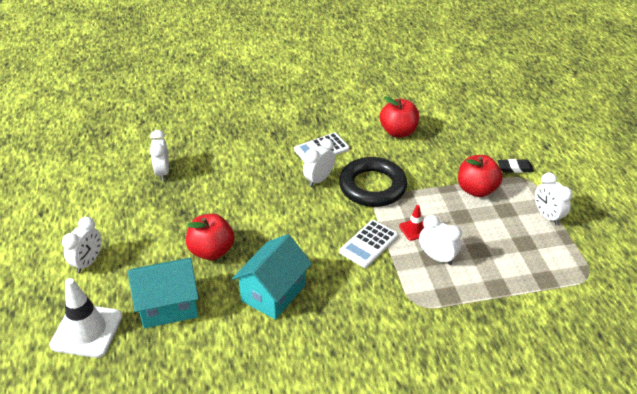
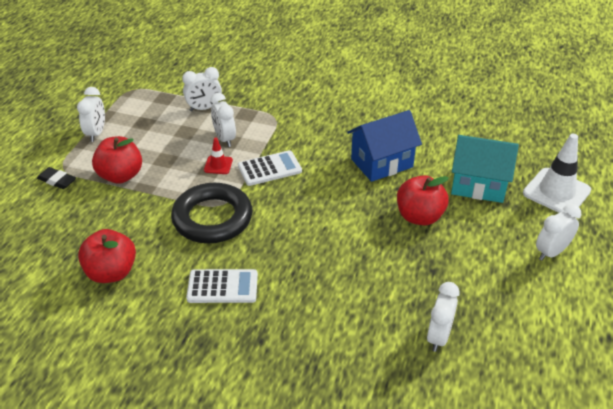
camera: 150 degrees left, 0 degrees up
turquoise house [232,234,312,320] -> blue house [347,110,422,182]
white clock [303,138,335,187] -> white clock moved to [182,67,222,112]

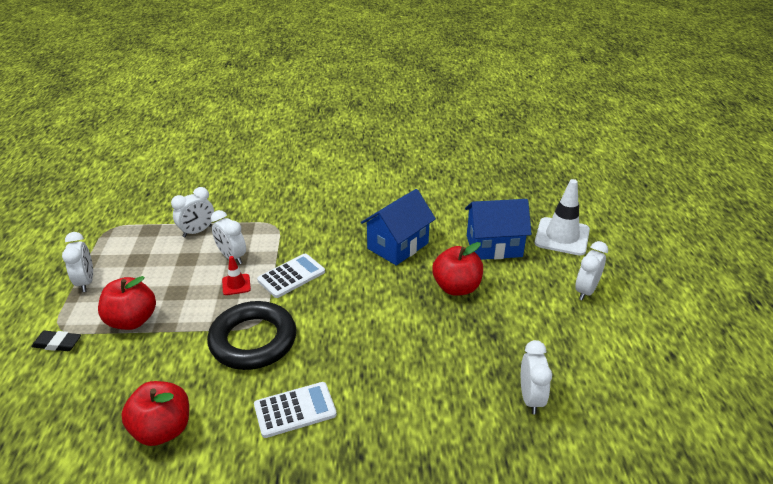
camera: 20 degrees left, 5 degrees down
turquoise house [451,135,519,203] -> blue house [465,199,532,260]

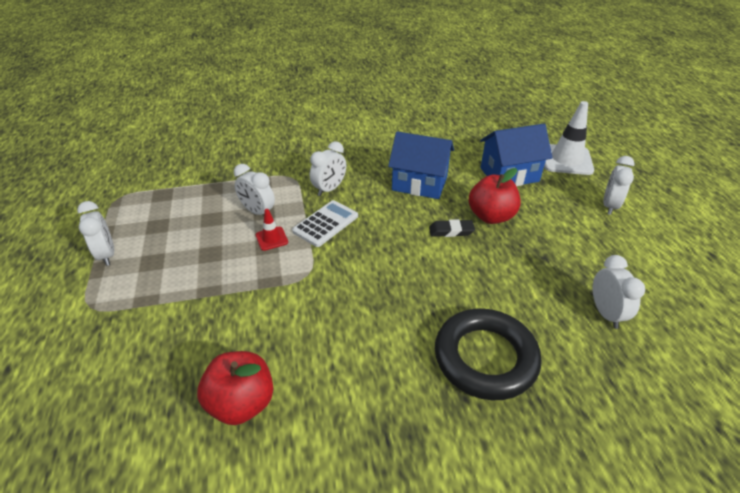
camera: 10 degrees left, 5 degrees up
black eraser [31,331,81,351] -> black eraser moved to [429,219,475,237]
red apple [98,276,156,330] -> none
white clock [171,187,214,237] -> white clock moved to [310,141,346,196]
black ring [207,301,296,370] -> black ring moved to [435,308,542,400]
white calculator [254,382,337,438] -> none
blue house [361,189,436,266] -> blue house turned 75 degrees clockwise [388,131,454,199]

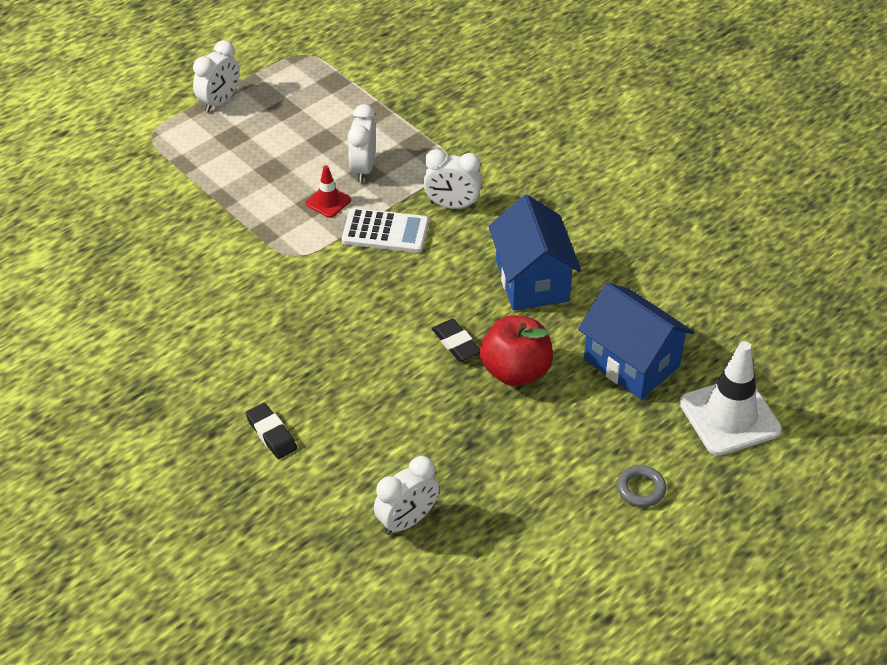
camera: 60 degrees right, 5 degrees up
red apple [197,351,273,425] -> none
black ring [435,308,542,400] -> black eraser [246,403,297,459]
white clock [603,156,635,215] -> grey ring [617,465,666,507]

